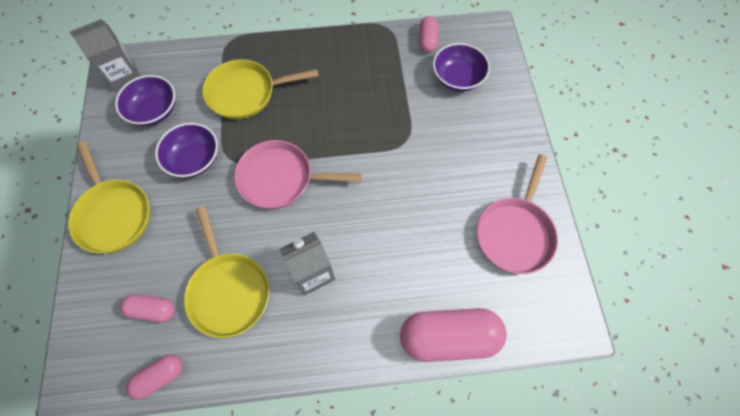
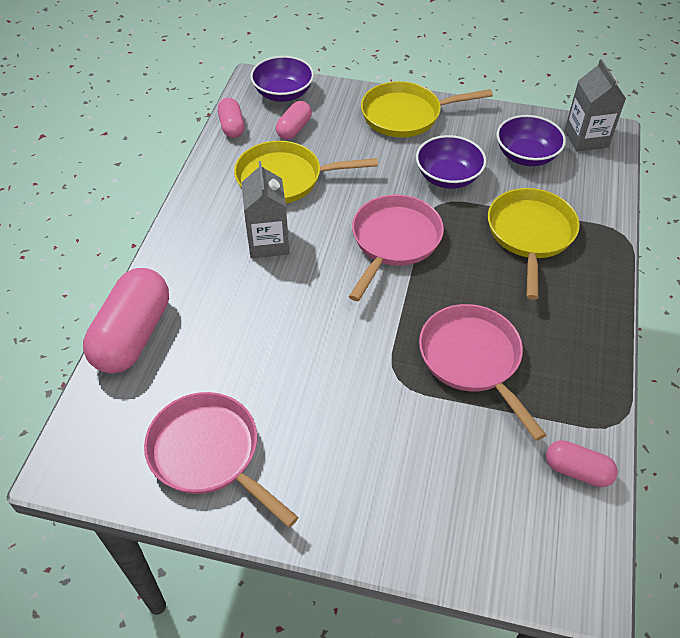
camera: 110 degrees right, 15 degrees down
purple bowl [433,43,490,92] -> purple bowl moved to [250,56,314,102]
none -> pink pan [419,304,546,441]

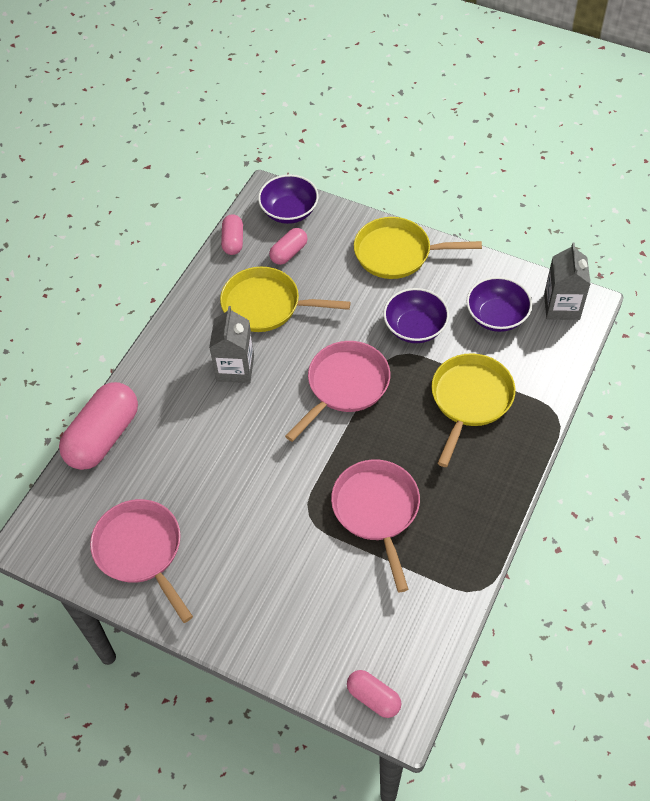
camera: 15 degrees right, 5 degrees up
pink capsule [546,440,618,487] -> pink capsule moved to [347,670,401,718]

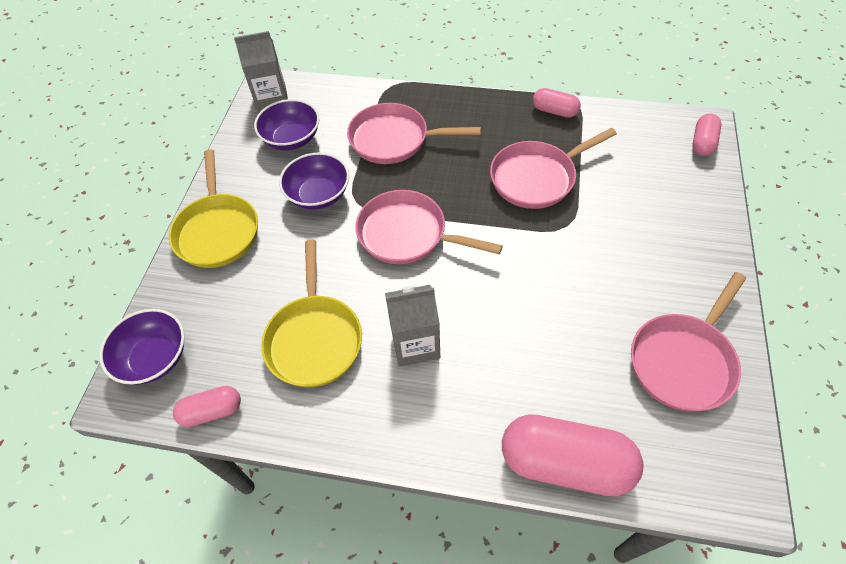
camera: 105 degrees left, 0 degrees up
pink capsule [269,228,307,265] -> pink capsule moved to [533,88,581,118]
yellow pan [431,353,516,467] -> pink pan [347,103,481,164]

